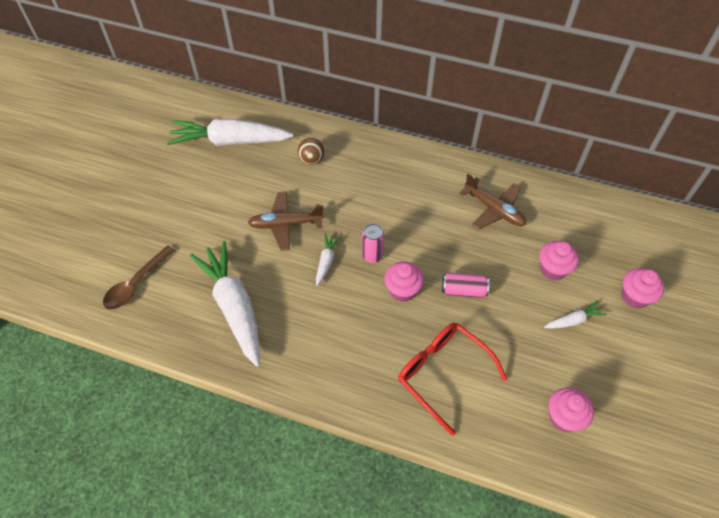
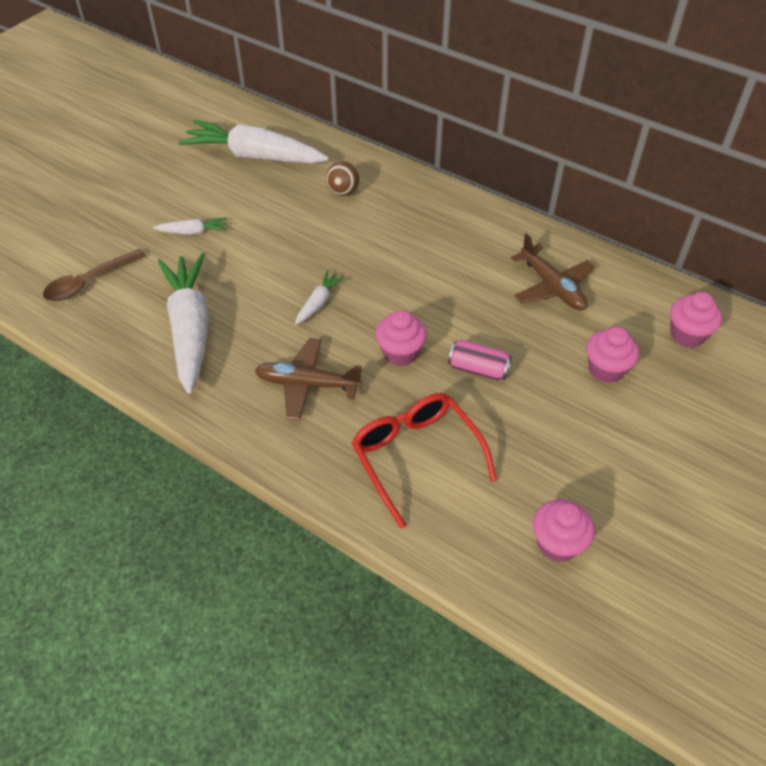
camera: 15 degrees right, 5 degrees down
brown plane [247,192,324,251] -> brown plane moved to [255,338,362,421]
pink can [362,223,385,263] -> none
white carrot [544,301,607,329] -> white carrot moved to [153,217,227,235]
pink cupcake [621,268,664,309] -> pink cupcake moved to [670,292,722,347]

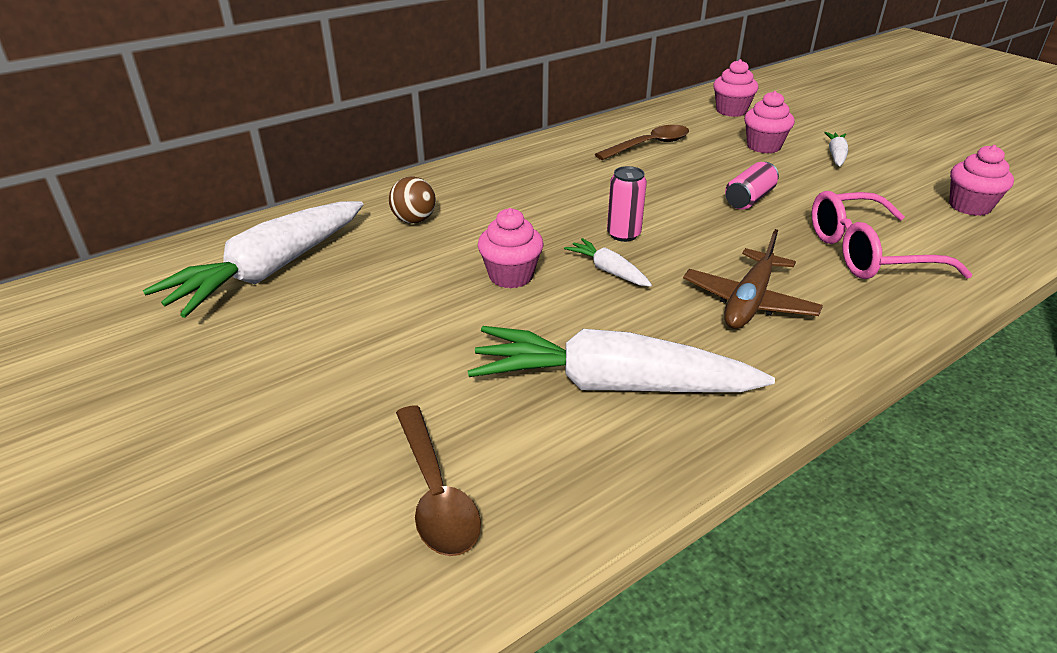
camera: 70 degrees left, 15 degrees down
white carrot [153,217,227,235] -> white carrot moved to [824,132,848,166]
red glasses [352,393,497,529] -> pink glasses [812,191,972,279]
pink cupcake [376,310,427,366] -> pink cupcake moved to [478,208,544,288]
brown plane [511,233,595,311] -> brown spoon [595,125,689,160]
none -> pink can [607,166,647,242]

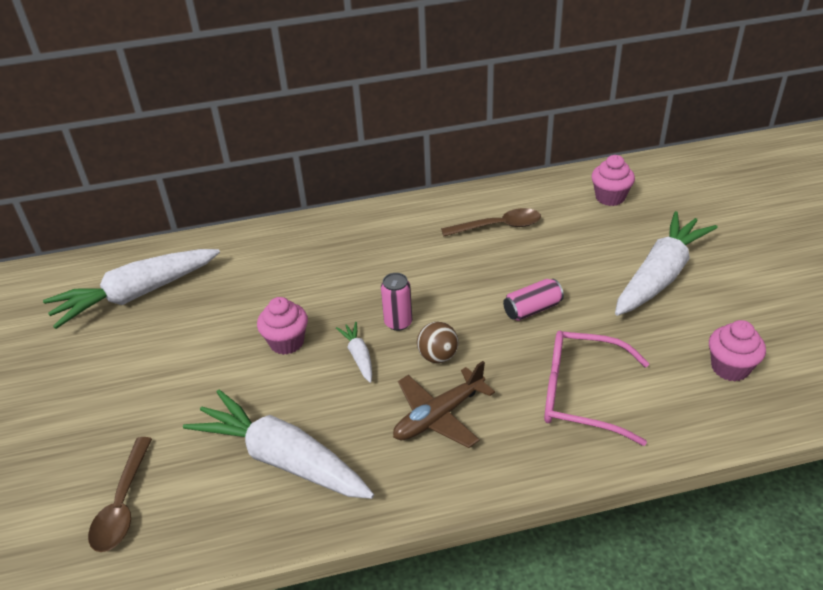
camera: 25 degrees right, 5 degrees up
brown ball [389,176,436,223] -> brown ball moved to [417,322,458,363]
pink cupcake [744,91,795,154] -> none
white carrot [824,132,848,166] -> white carrot [615,211,718,316], size x2.26

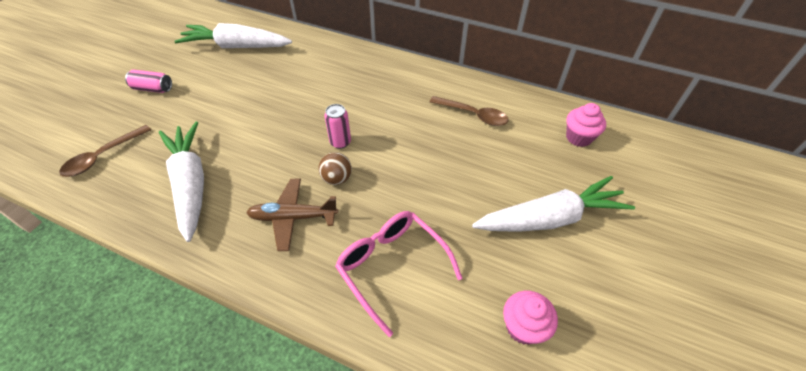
camera: 35 degrees right, 10 degrees up
pink cupcake [257,297,308,355] -> none
white carrot [336,322,372,383] -> none
pink can [503,279,564,321] -> pink can moved to [125,70,172,93]

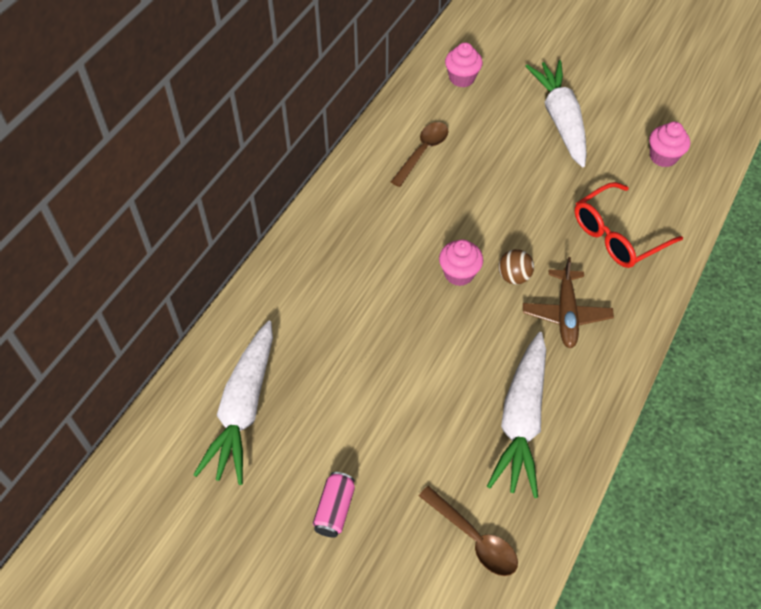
camera: 85 degrees left, 5 degrees up
white carrot [159,122,204,242] -> white carrot turned 60 degrees counterclockwise [487,332,546,498]
pink can [324,104,351,149] -> pink cupcake [439,239,483,286]
pink glasses [335,211,463,337] -> red glasses [575,182,683,268]

